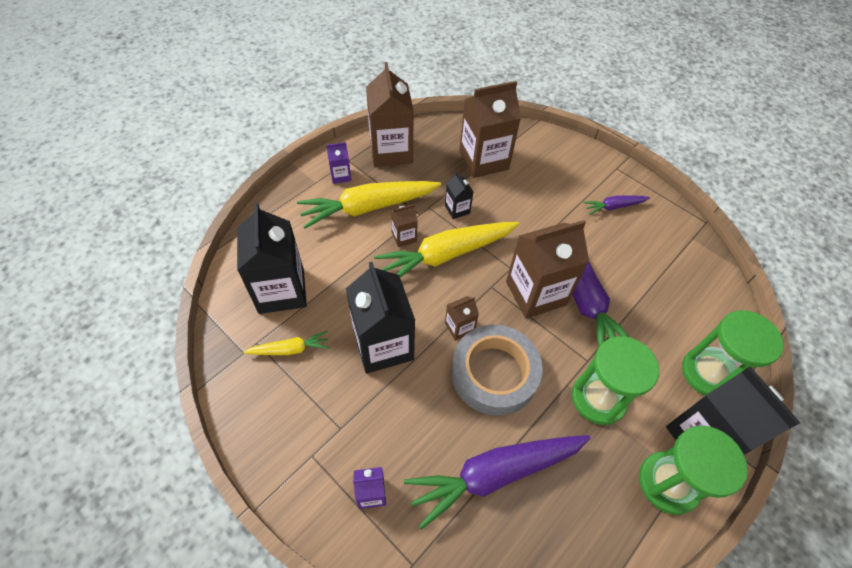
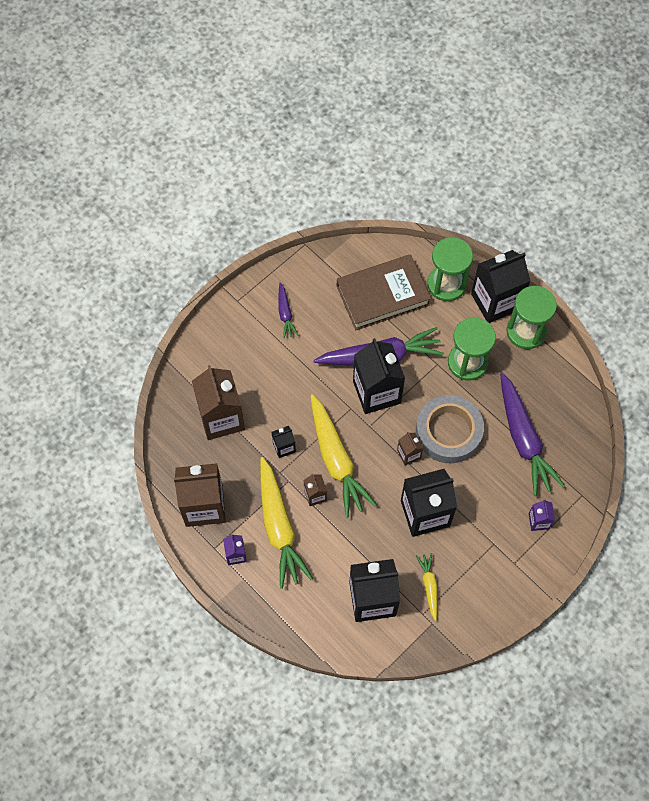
camera: 85 degrees left, 10 degrees up
brown carton [506,220,589,318] -> black carton [353,338,405,414]
none -> brown book [337,254,431,330]

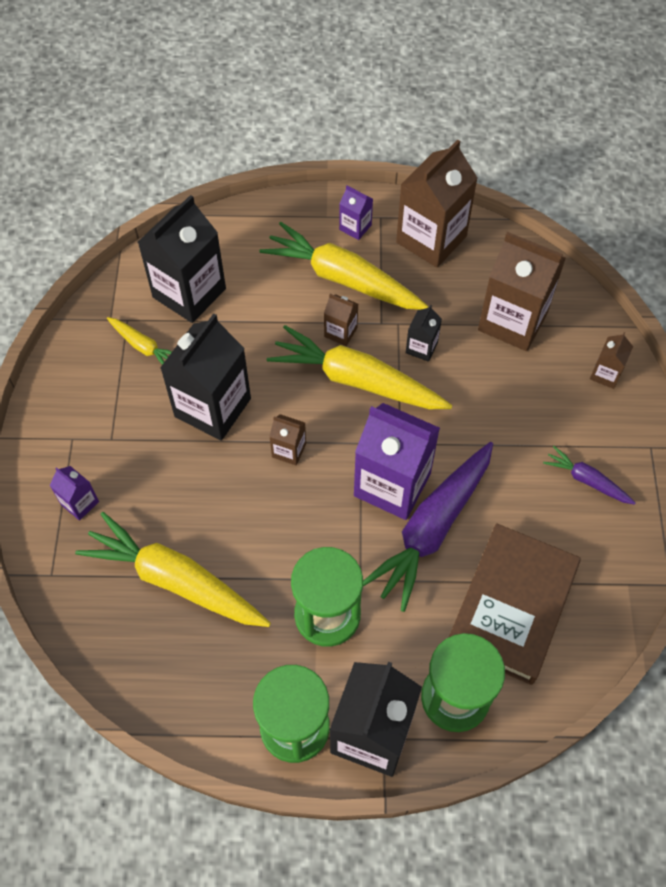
camera: 135 degrees right, 5 degrees down
black carton [353,338,405,414] -> purple carton [354,403,440,520]
grey tape [416,395,484,463] -> none
purple carrot [500,373,565,496] -> yellow carrot [75,512,271,627]
none -> brown carton [590,332,633,389]

